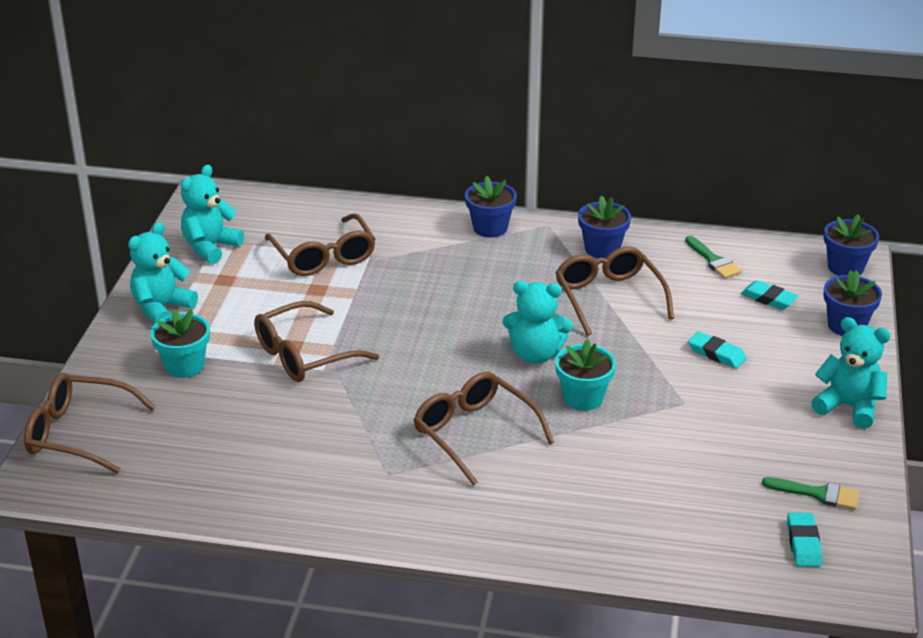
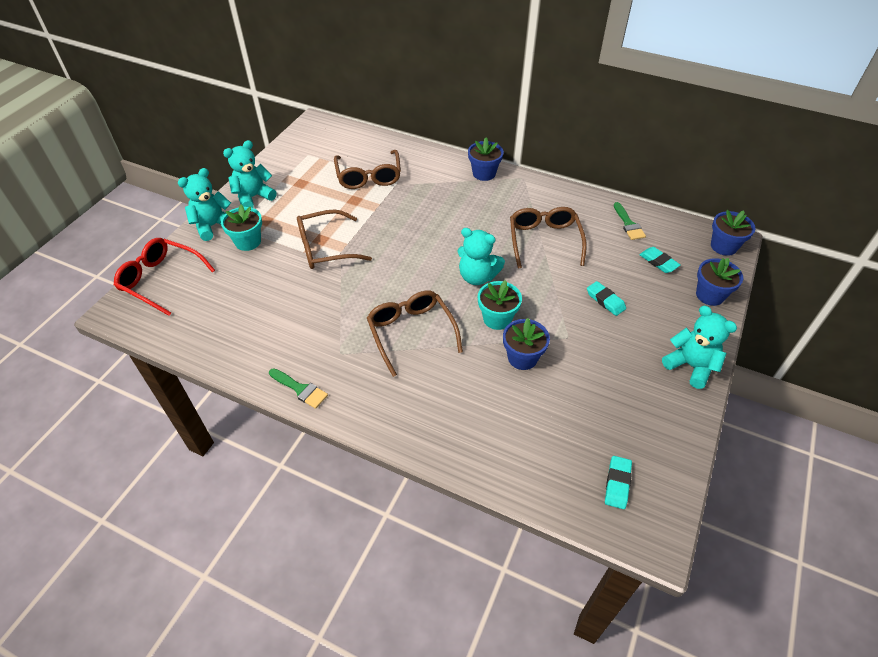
camera: 15 degrees right, 15 degrees up
brown glasses [24,373,156,473] -> red glasses [114,238,215,316]
turquoise teddy bear [181,165,244,264] -> turquoise teddy bear moved to [178,168,231,241]
blue flower pot [578,195,631,258] -> blue flower pot moved to [503,318,550,370]
green brush [762,477,859,510] -> green brush moved to [269,368,328,409]

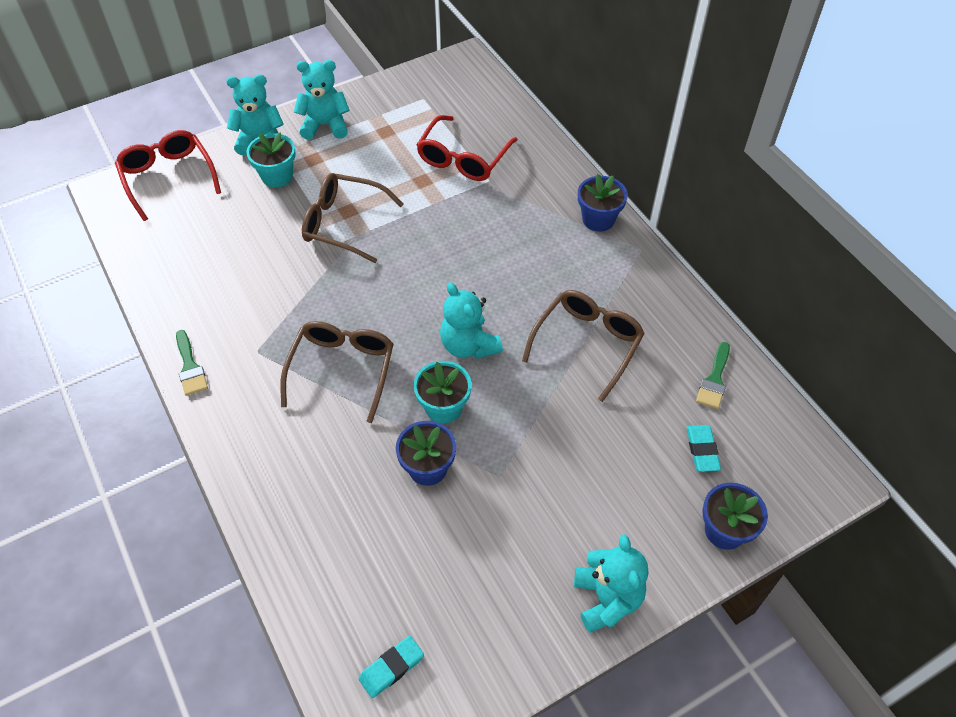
camera: 35 degrees right, 5 degrees up
brown glasses [334,150,401,189] -> red glasses [416,115,517,181]
turquoise eraser [587,281,626,316] -> none
blue flower pot [711,210,755,256] -> none

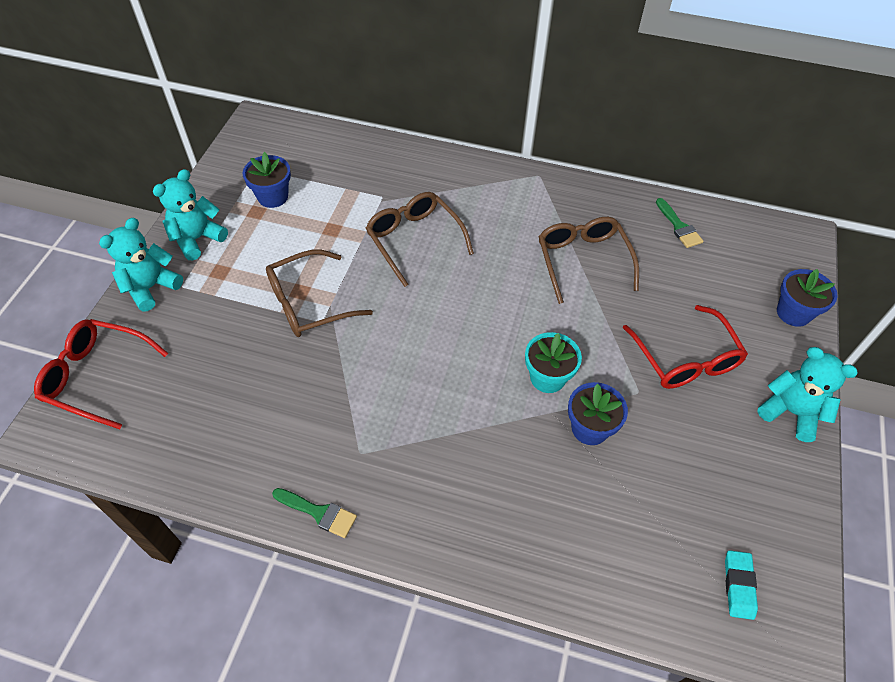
camera: 45 degrees left, 0 degrees up
turquoise flower pot [246,132,296,188] -> none
brown glasses [280,321,394,423] -> brown glasses moved to [366,192,474,287]
red glasses [416,115,517,181] -> red glasses moved to [623,305,748,389]
turquoise teddy bear [440,282,503,359] -> none
blue flower pot [578,174,628,232] -> blue flower pot moved to [243,152,291,208]
turquoise eraser [686,425,721,472] -> none

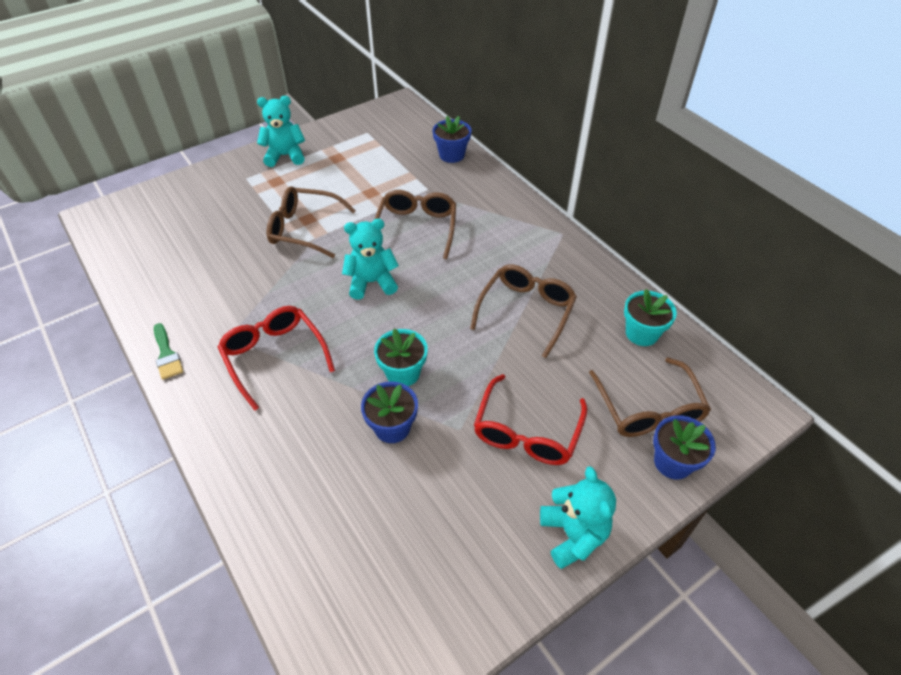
camera: 40 degrees right, 5 degrees down
red glasses [34,319,168,430] -> red glasses moved to [218,306,335,411]
turquoise teddy bear [99,218,183,311] -> turquoise teddy bear moved to [342,219,399,300]
blue flower pot [243,152,291,208] -> blue flower pot moved to [433,116,471,163]
green brush [656,198,704,248] -> turquoise flower pot [624,289,677,346]
turquoise eraser [725,550,758,620] -> none
none -> brown glasses [589,357,711,437]

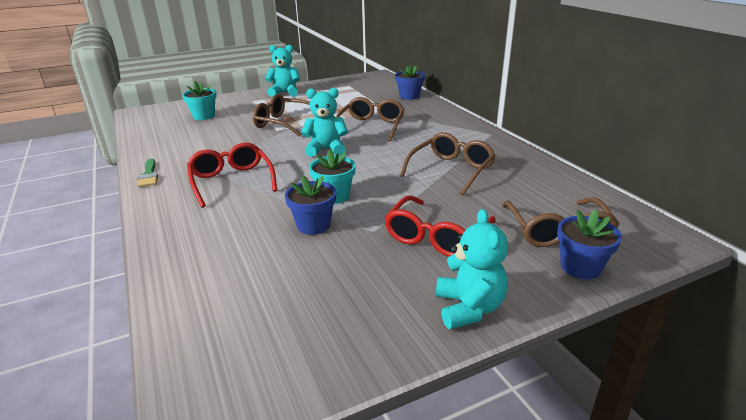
camera: 10 degrees right, 20 degrees down
turquoise flower pot [624,289,677,346] -> turquoise flower pot moved to [182,81,217,120]

